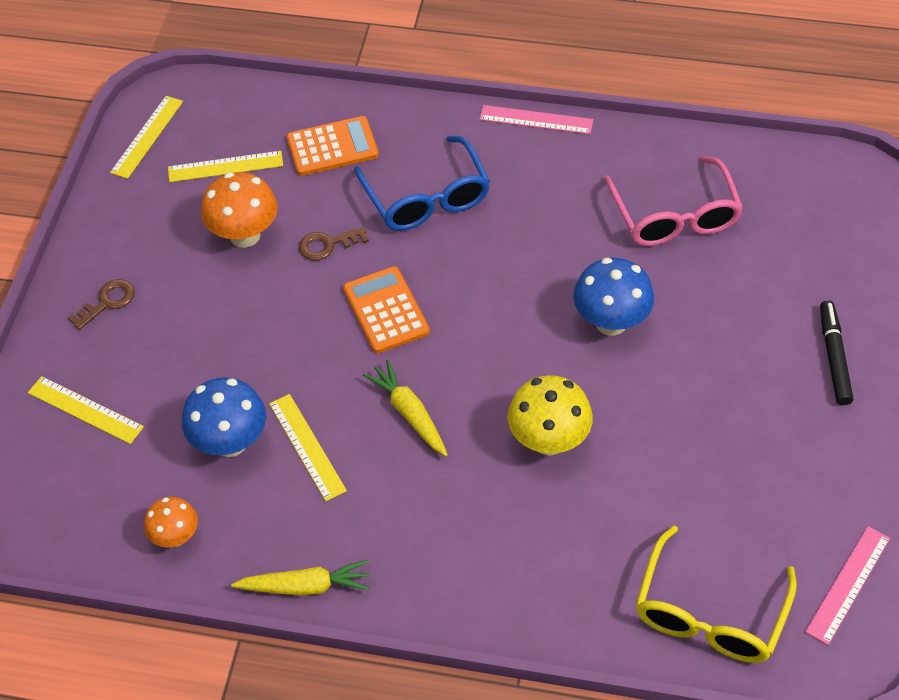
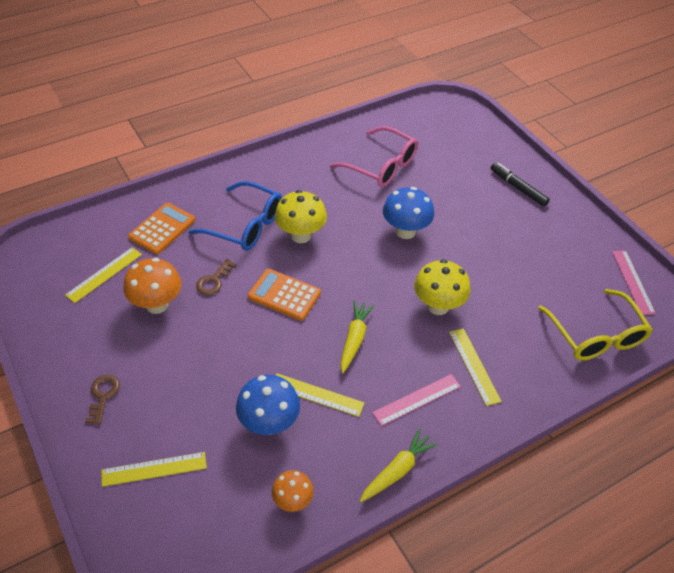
camera: 45 degrees left, 5 degrees down
yellow ruler [110,96,183,179] -> yellow ruler moved to [449,328,502,406]
yellow carrot [363,360,448,456] -> yellow carrot turned 90 degrees clockwise [340,301,374,374]
pink ruler [479,105,594,134] -> pink ruler moved to [372,374,461,426]
none -> yellow mushroom [275,190,327,243]

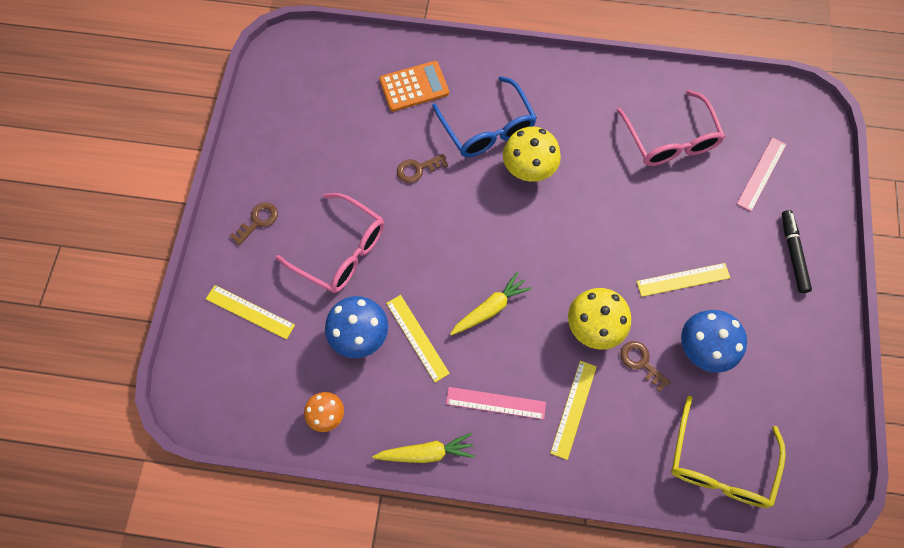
camera: 40 degrees right, 20 degrees up
yellow ruler [65,247,142,303] -> yellow ruler moved to [637,263,731,297]
orange mushroom [124,258,181,314] -> none
orange calculator [248,269,321,321] -> none
blue mushroom [383,187,434,239] -> blue mushroom moved to [681,310,747,373]
pink ruler [612,250,656,315] -> pink ruler moved to [737,137,787,211]
none -> pink glasses [276,193,384,293]
none -> brown key [620,341,670,392]

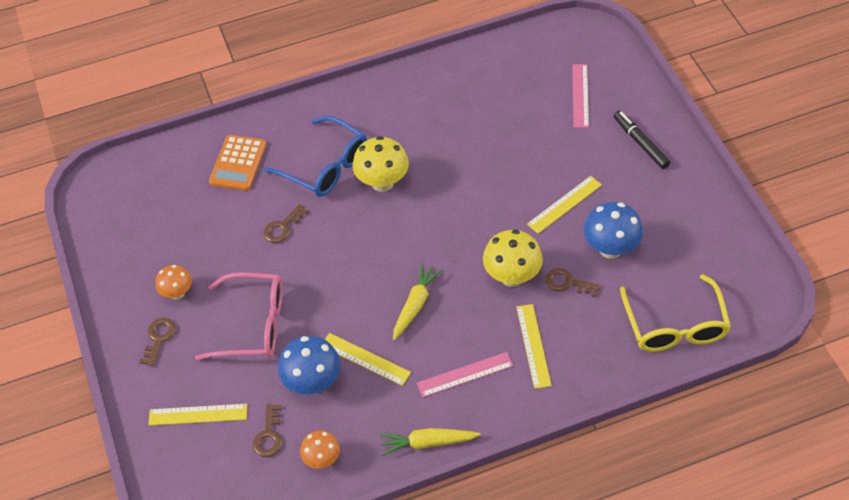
camera: 25 degrees left, 15 degrees down
yellow carrot [372,433,475,463] -> yellow carrot turned 150 degrees counterclockwise [380,428,481,456]
orange calculator [379,61,449,111] -> orange calculator turned 150 degrees clockwise [209,135,266,191]
pink glasses [617,90,725,166] -> none
none -> orange mushroom [155,265,192,300]
none -> brown key [253,404,282,457]

